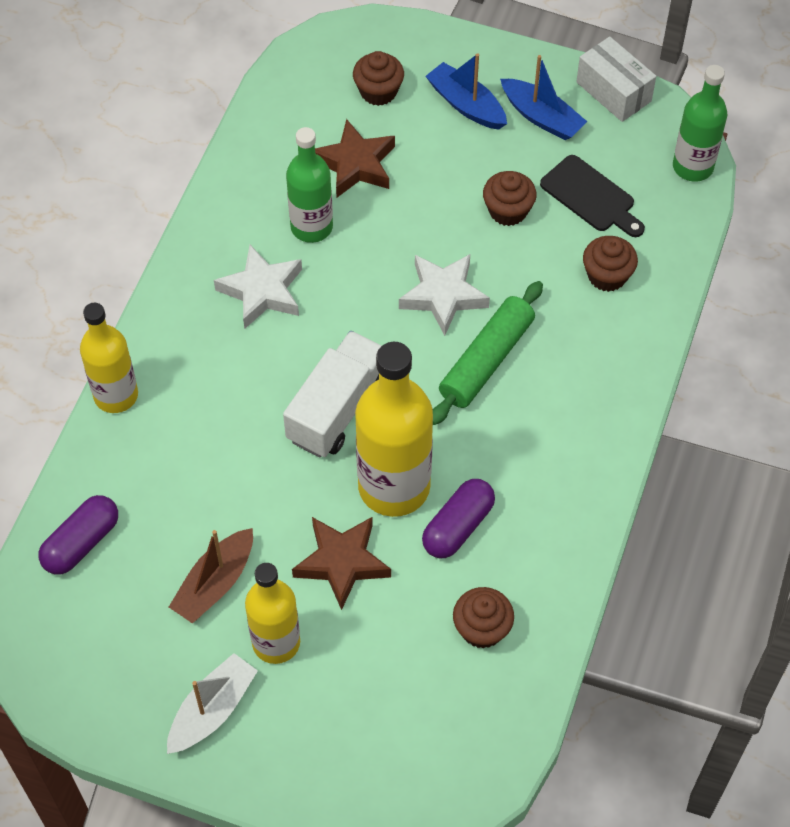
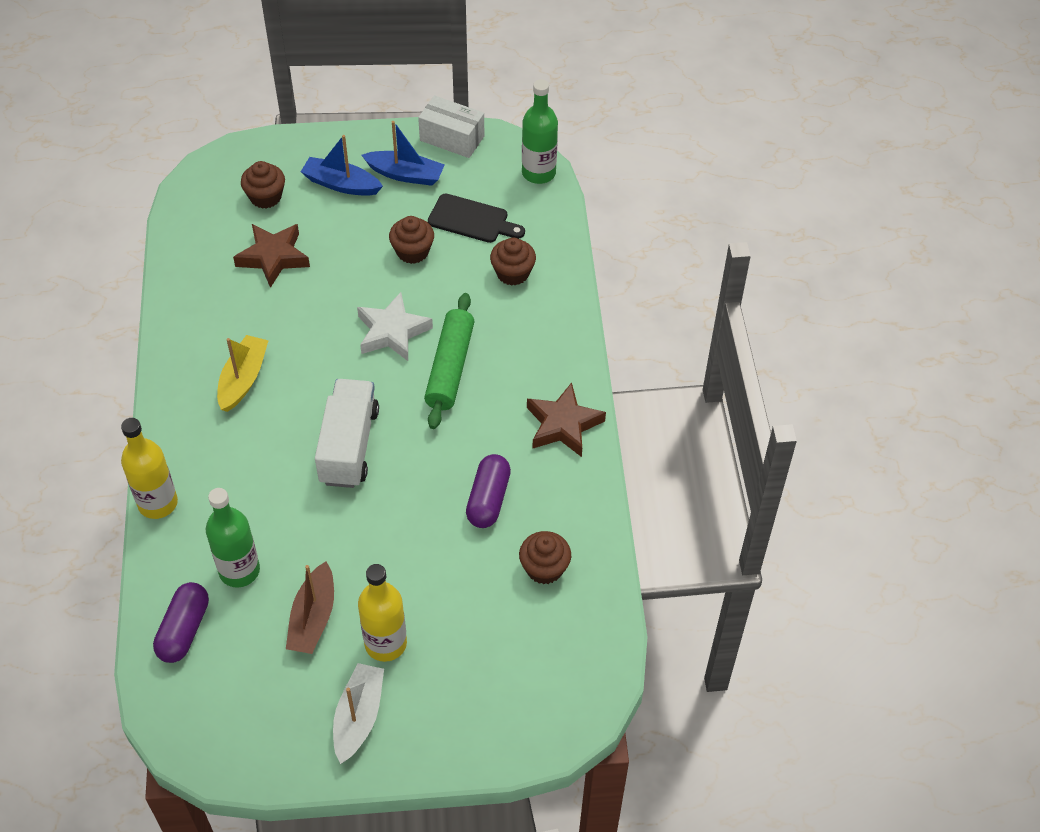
camera: 25 degrees left, 5 degrees down
white star [214,245,302,328] -> yellow boat [217,335,269,412]
green bottle [286,127,333,243] -> green bottle moved to [206,488,260,588]
brown star [292,517,391,610] -> brown star moved to [527,382,606,457]
yellow bottle [355,342,433,517] -> none

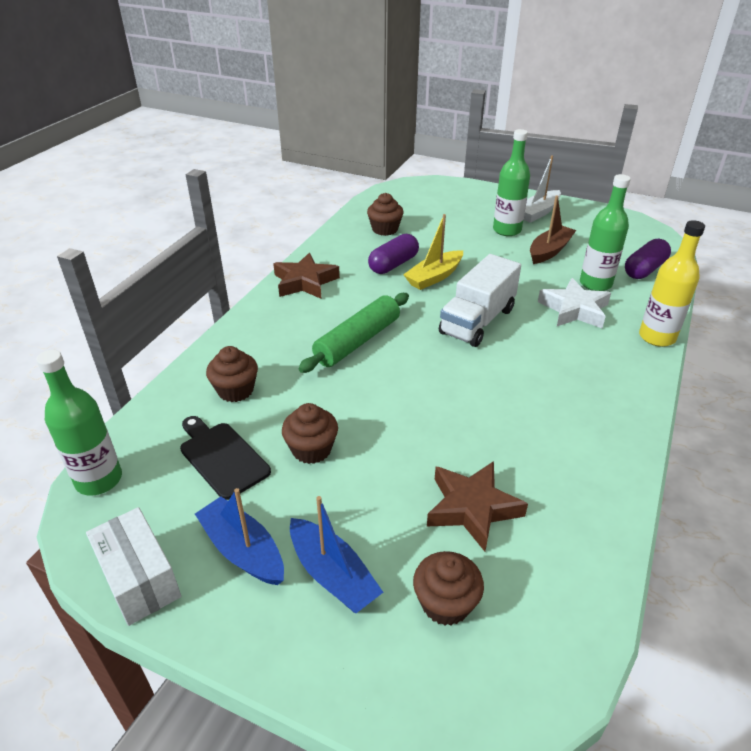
camera: 150 degrees left, 15 degrees down
yellow boat [217,335,269,412] -> yellow boat moved to [403,214,463,290]
white star [357,292,433,361] -> white star moved to [538,278,611,328]
yellow bottle [358,564,407,662] -> green bottle [493,129,530,236]

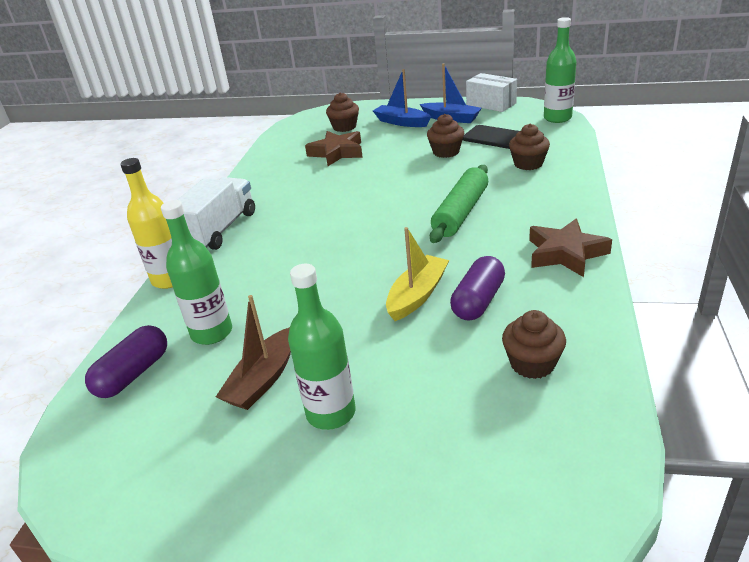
camera: 170 degrees right, 5 degrees down
white truck [439,254,521,347] -> white truck moved to [178,177,255,250]
white boat [524,155,561,223] -> none
white star [538,278,611,328] -> none

